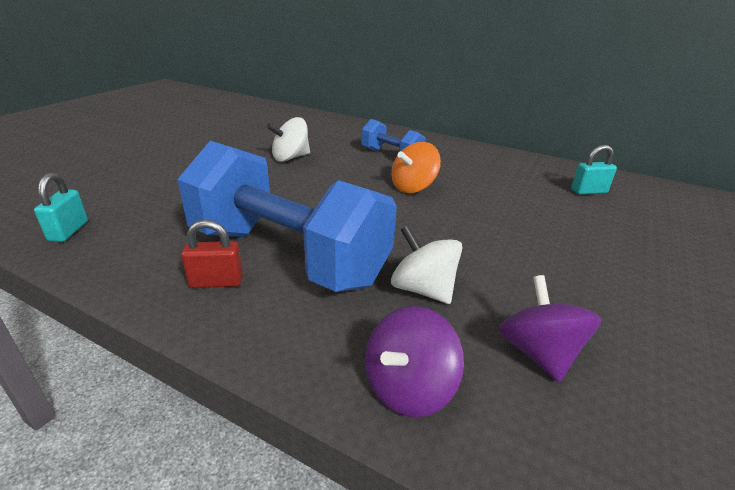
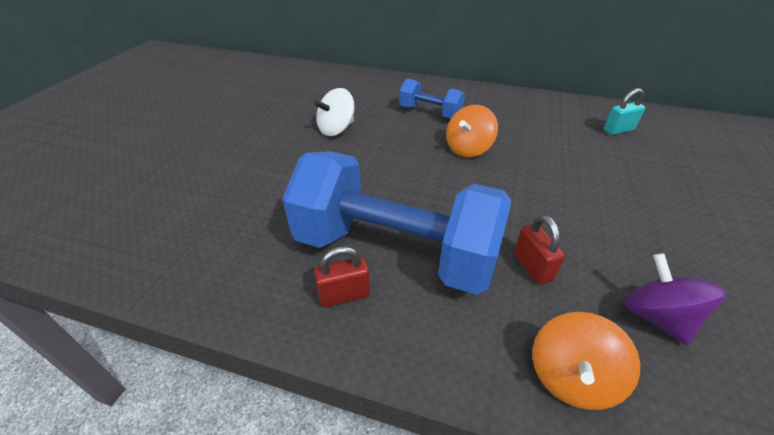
camera: 10 degrees left, 10 degrees up
turquoise padlock [34,173,88,242] -> none
purple spinning top [365,306,464,417] -> orange spinning top [532,312,640,410]
white spinning top [391,225,462,304] -> red padlock [514,215,565,285]

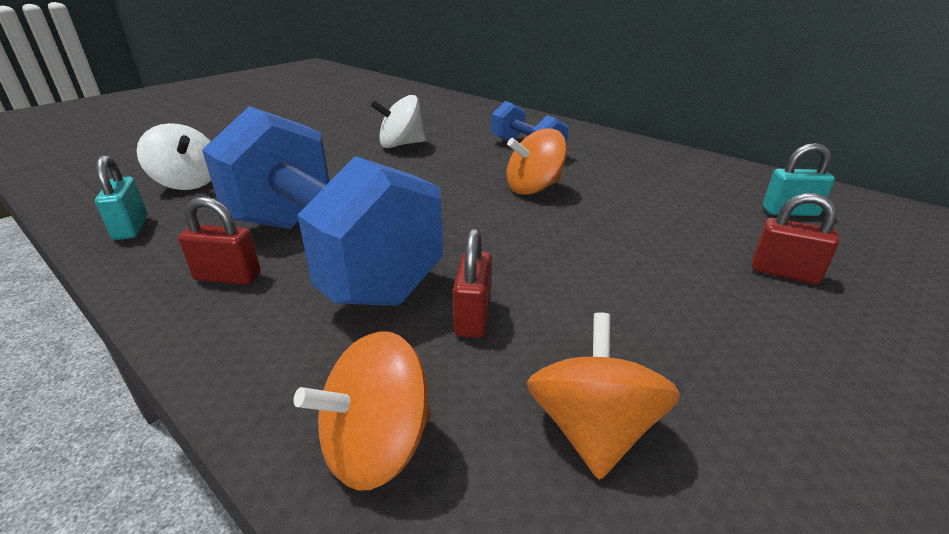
camera: 25 degrees right, 10 degrees down
purple spinning top [624,253,726,345] -> orange spinning top [527,313,680,480]
none -> turquoise padlock [95,155,147,240]
none -> white spinning top [137,123,211,190]
none -> red padlock [752,193,839,284]

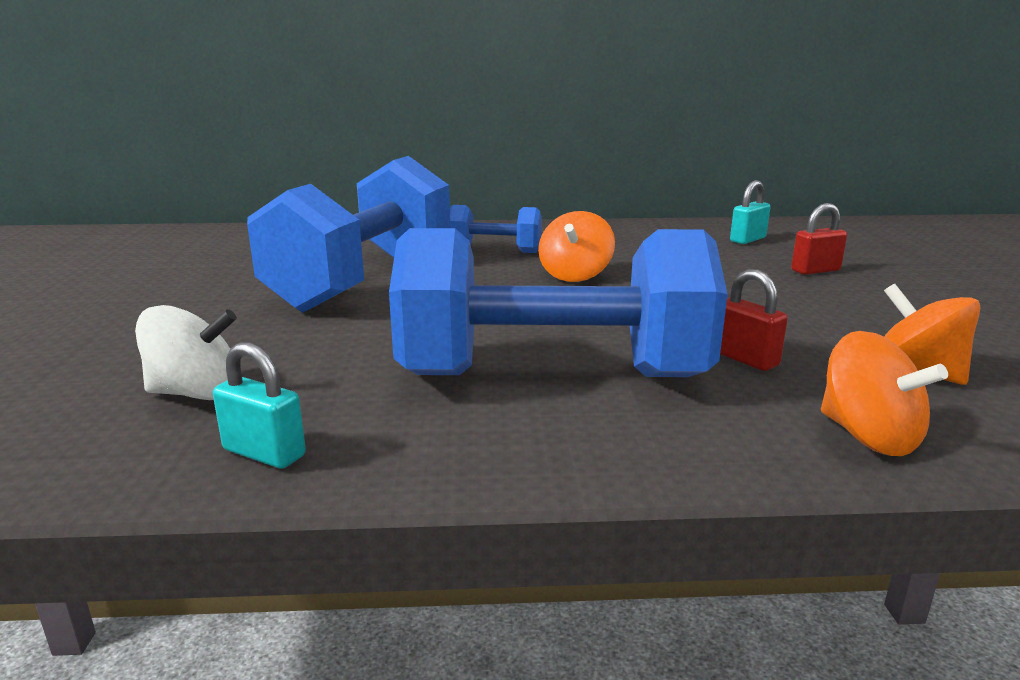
camera: 45 degrees left, 10 degrees down
red padlock [178,197,261,285] -> none
orange spinning top [294,331,431,491] -> orange spinning top turned 45 degrees counterclockwise [821,331,948,456]
white spinning top [370,95,426,148] -> blue dumbbell [247,156,450,313]

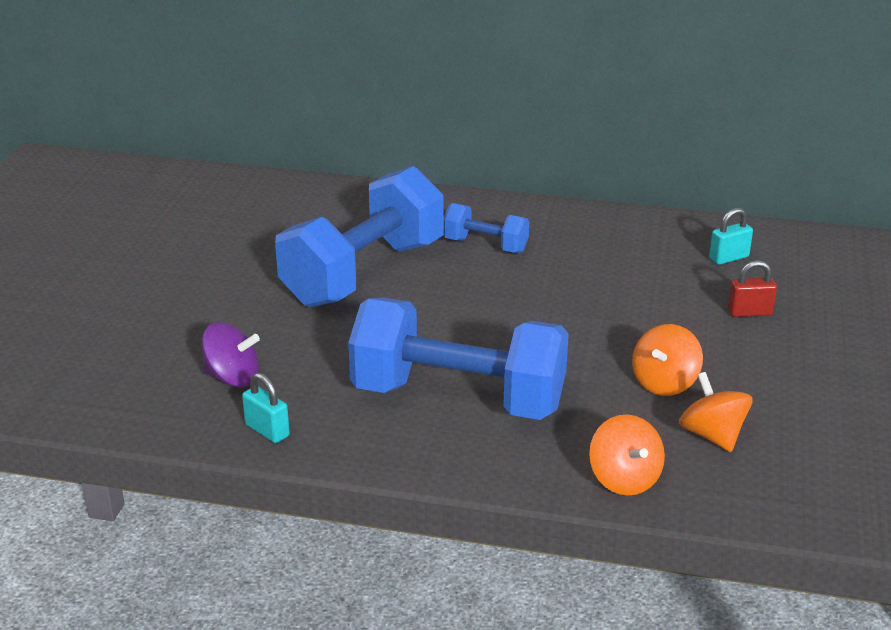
camera: 15 degrees right, 10 degrees up
white spinning top [135,305,237,400] -> purple spinning top [201,322,260,387]
orange spinning top [538,211,615,282] -> orange spinning top moved to [632,324,703,396]
red padlock [720,269,788,371] -> none

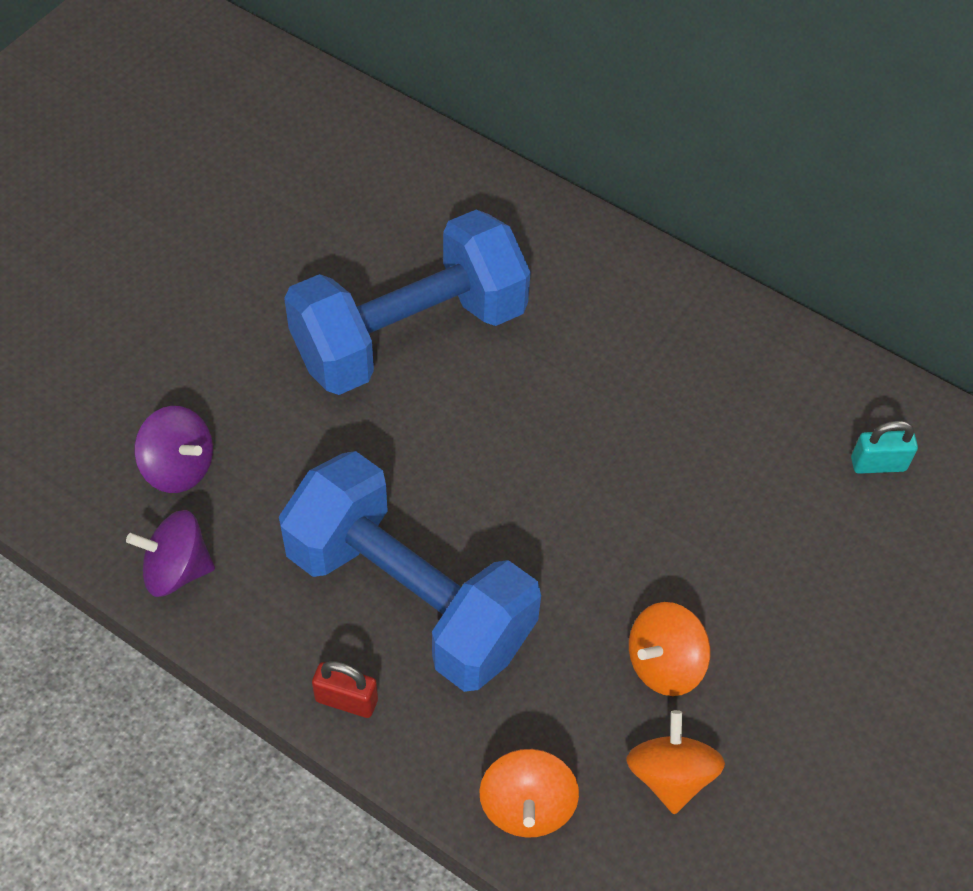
camera: 20 degrees right, 25 degrees up
turquoise padlock [242,373,290,443] -> purple spinning top [126,510,215,597]
blue dumbbell [443,203,529,253] -> none
red padlock [728,260,777,317] -> red padlock moved to [312,661,378,718]

